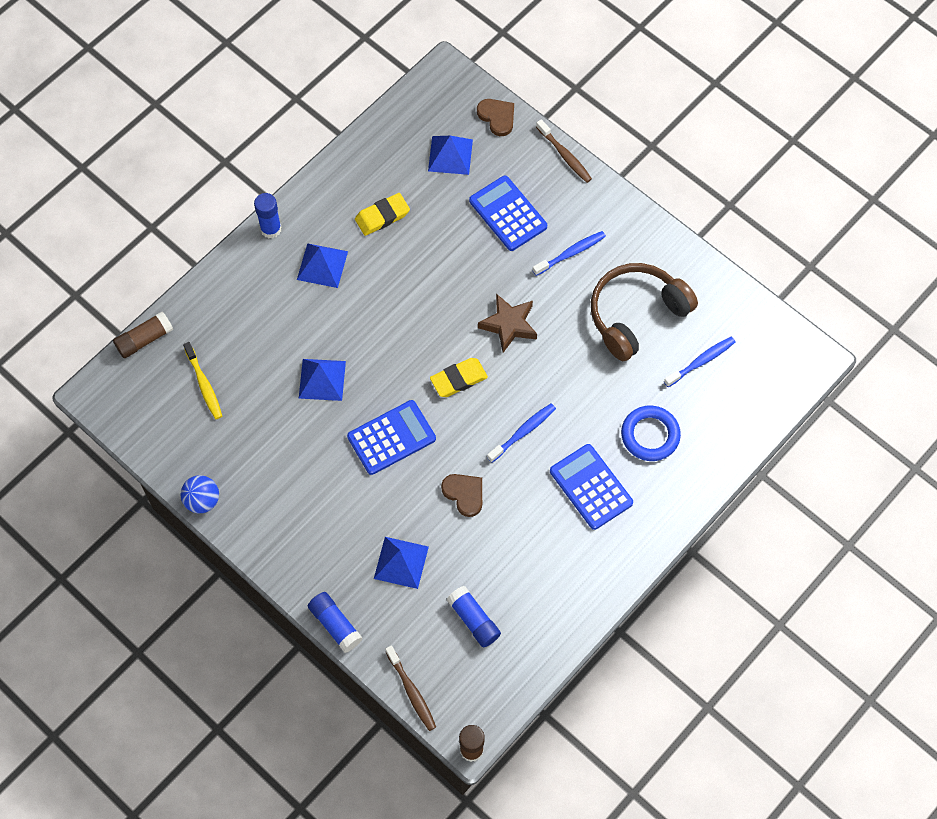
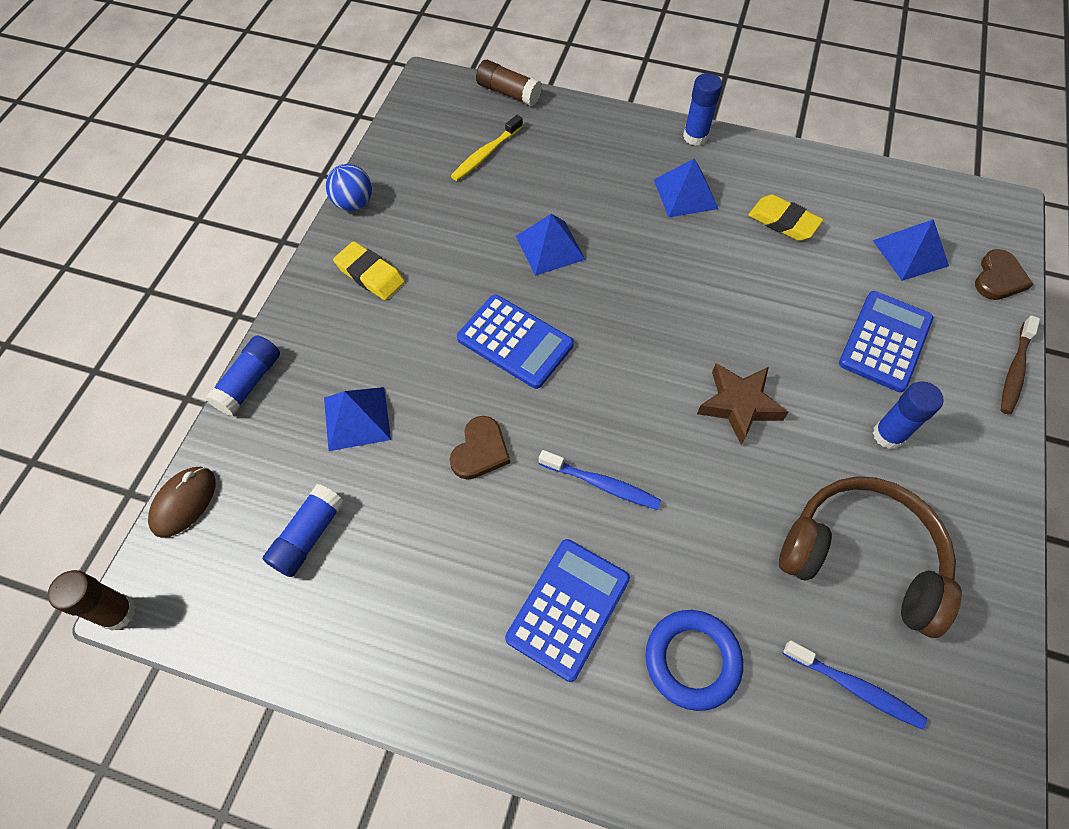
camera: 65 degrees right, 5 degrees down
brown toothbrush [386,646,436,731] -> brown mouse [148,467,216,538]
yellow eraser [430,358,488,397] -> yellow eraser moved to [333,241,405,300]
blue toothbrush [532,231,606,276] -> blue glue stick [873,381,944,449]

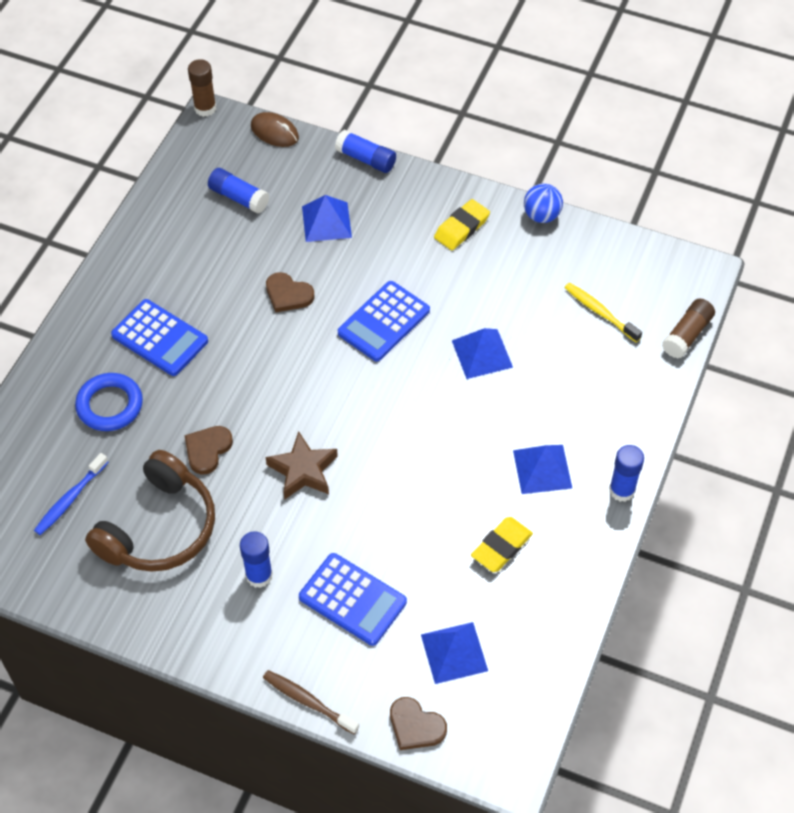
camera: 95 degrees right, 5 degrees down
blue toothbrush [539,450,661,510] -> none
none -> brown heart [185,426,233,475]

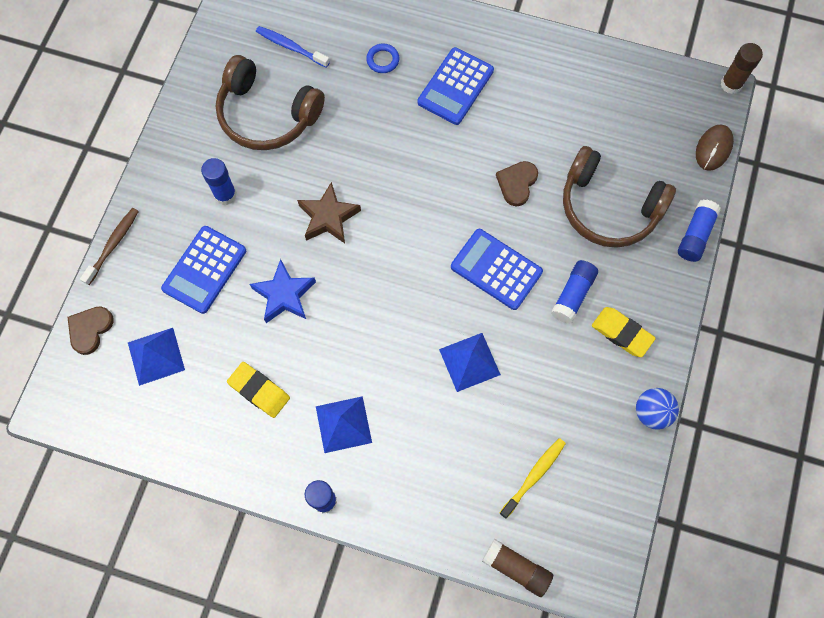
camera: 85 degrees right, 15 degrees up
blue ring [75,373,143,431] -> blue ring [366,44,399,73], size x0.58
brown heart [185,426,233,475] -> none
blue glue stick [208,168,269,214] -> blue glue stick moved to [551,260,598,324]
blue pyramid [302,195,352,242] -> brown headphones [563,146,676,248]
none -> blue star [250,259,316,323]

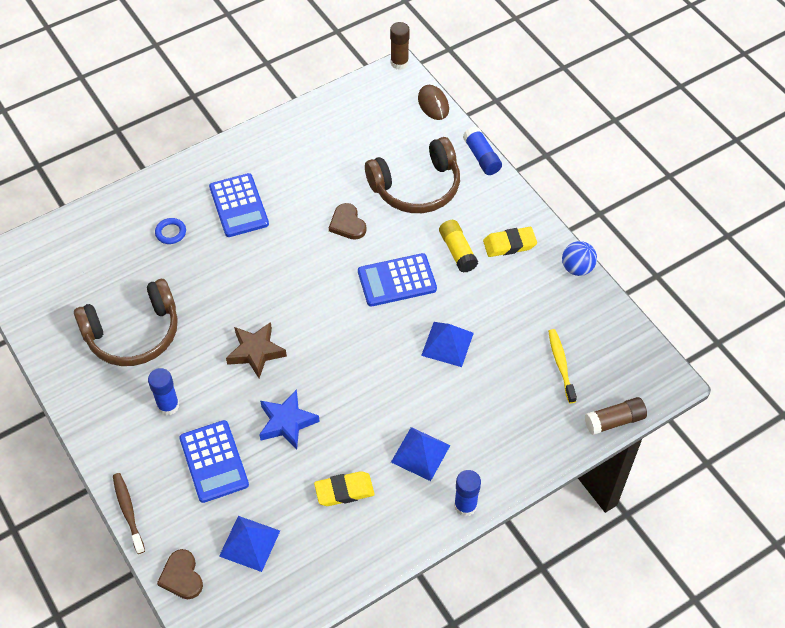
camera: 50 degrees left, 15 degrees down
blue toothbrush [256,26,330,68] -> none
blue glue stick [551,260,598,324] -> yellow glue stick [439,220,478,273]

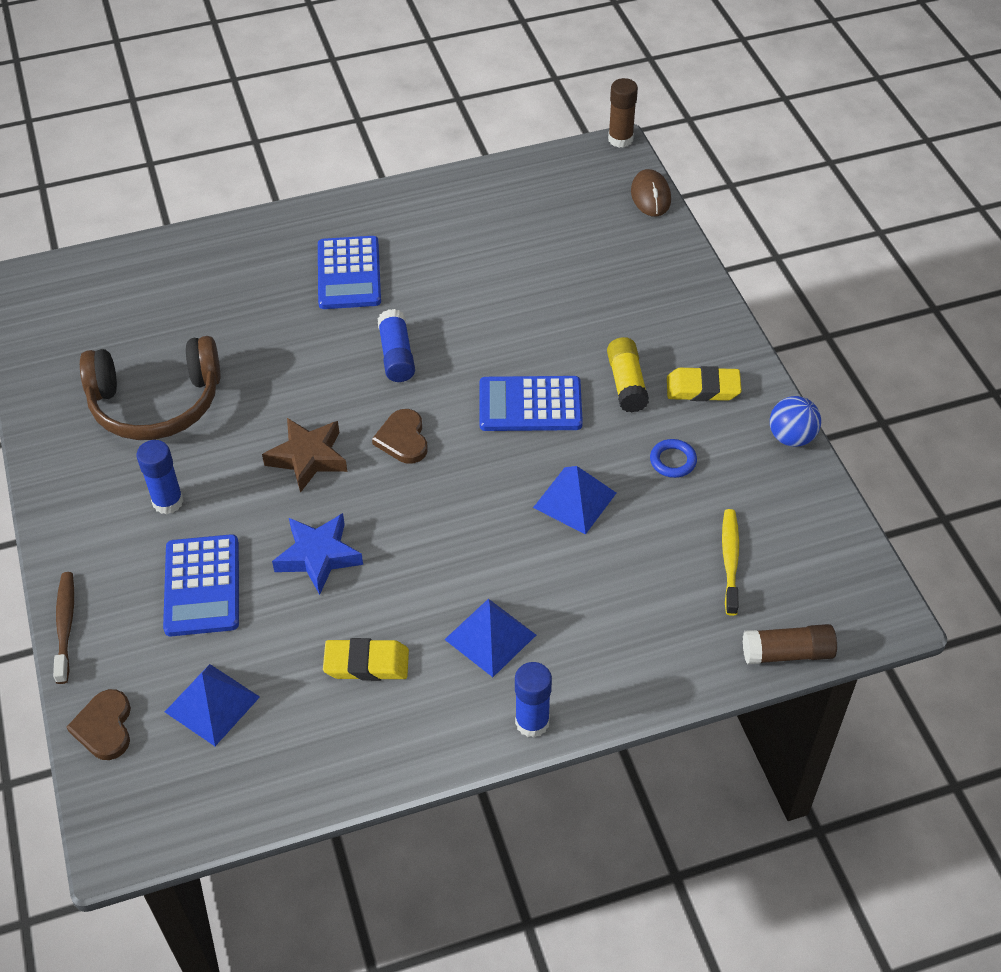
camera: 15 degrees right, 5 degrees down
blue ring [155,218,186,244] -> blue ring moved to [650,439,697,478]
brown heart [329,203,366,240] -> brown heart moved to [372,409,428,464]
brown headphones [365,137,460,213] -> none
blue glue stick [463,126,502,175] -> blue glue stick moved to [378,309,415,382]

